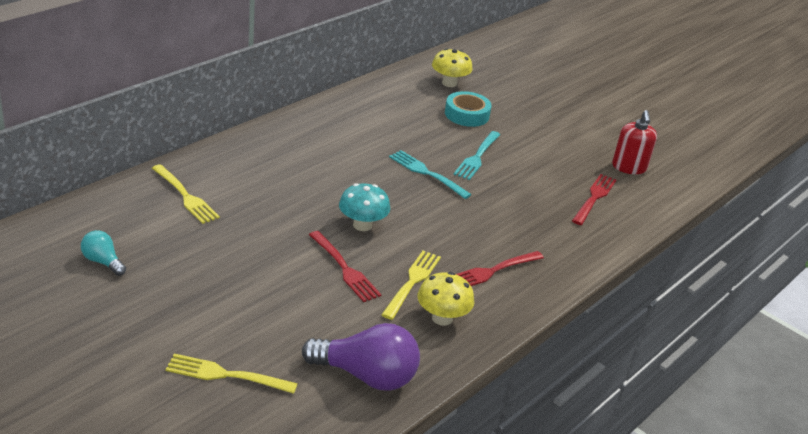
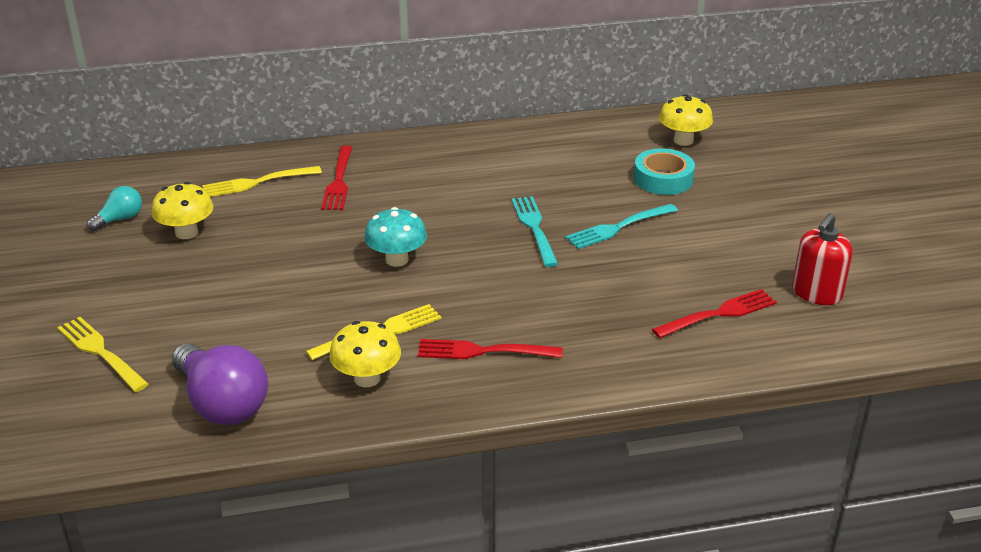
camera: 40 degrees right, 0 degrees up
turquoise light bulb [81,230,126,276] -> turquoise light bulb turned 60 degrees clockwise [87,186,142,231]
yellow fork [152,164,220,224] -> yellow fork turned 75 degrees clockwise [202,166,322,197]
red fork [309,231,382,302] -> red fork moved to [321,145,353,210]
none -> yellow mushroom [152,182,213,239]

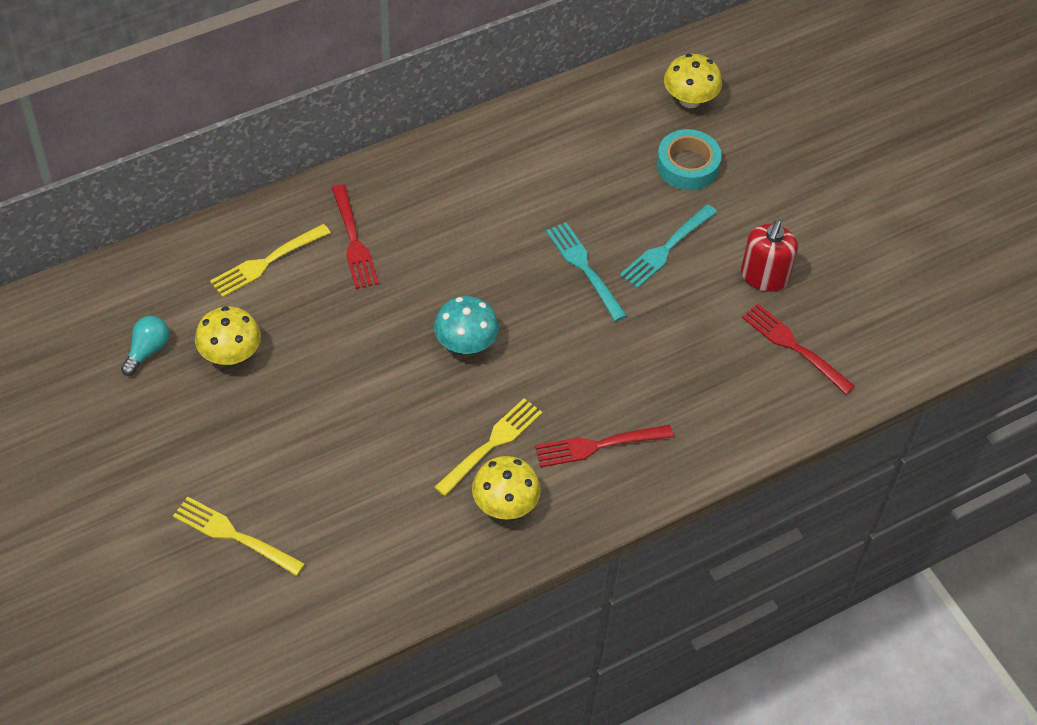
camera: 20 degrees left, 20 degrees up
purple light bulb [172,343,268,425] -> none
red fork [652,289,777,338] -> red fork turned 90 degrees counterclockwise [742,304,855,394]
red soap dispenser [792,213,852,305] -> red soap dispenser moved to [741,220,798,292]

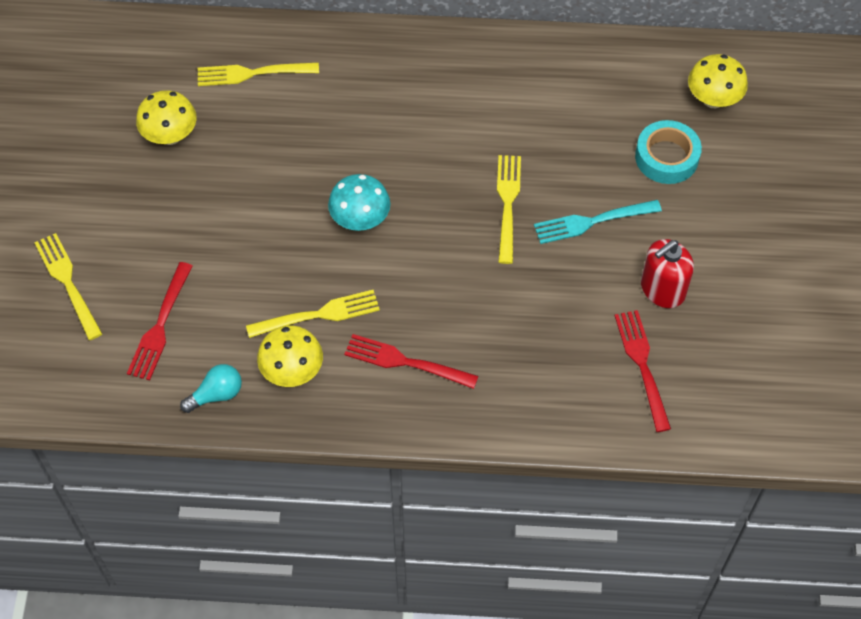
camera: 35 degrees right, 5 degrees up
turquoise light bulb [121,316,169,376] -> turquoise light bulb moved to [180,364,242,413]
red fork [332,184,379,289] -> red fork moved to [127,262,193,380]
turquoise fork [546,222,627,321] -> yellow fork [497,155,521,264]

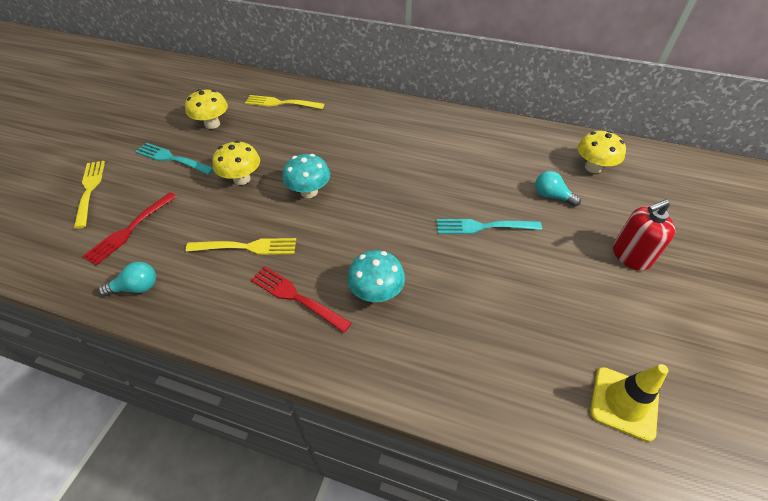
camera: 15 degrees right, 10 degrees down
yellow mushroom [257,325,323,387] -> yellow mushroom moved to [212,141,260,185]
yellow fork [497,155,521,264] -> none
red fork [614,310,671,432] -> none
turquoise tape [635,120,702,184] -> turquoise light bulb [535,171,581,207]
red soap dispenser [641,239,694,308] -> red soap dispenser moved to [613,199,675,271]
none -> turquoise fork [135,143,214,175]
none -> turquoise mushroom [347,250,405,302]
none -> yellow traffic cone [590,364,669,442]

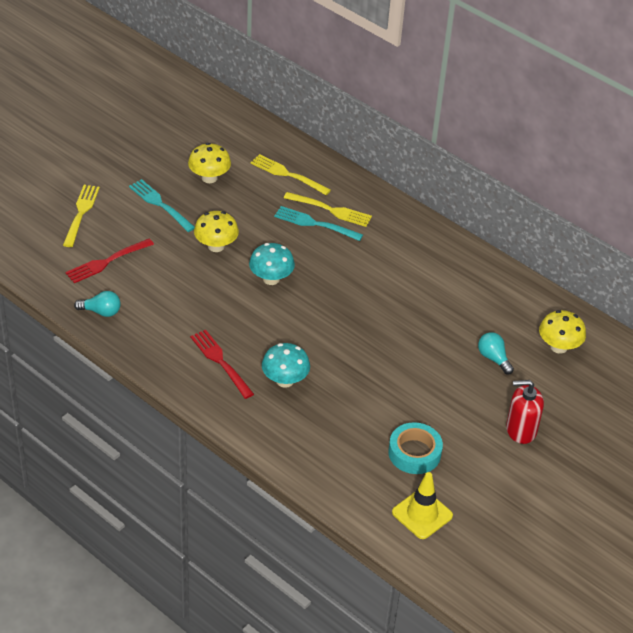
camera: 20 degrees right, 5 degrees down
yellow fork [186,238,296,255] -> yellow fork moved to [284,192,372,227]
turquoise fork [437,219,542,234] -> turquoise fork moved to [274,206,363,241]
none -> turquoise tape [388,422,443,474]

